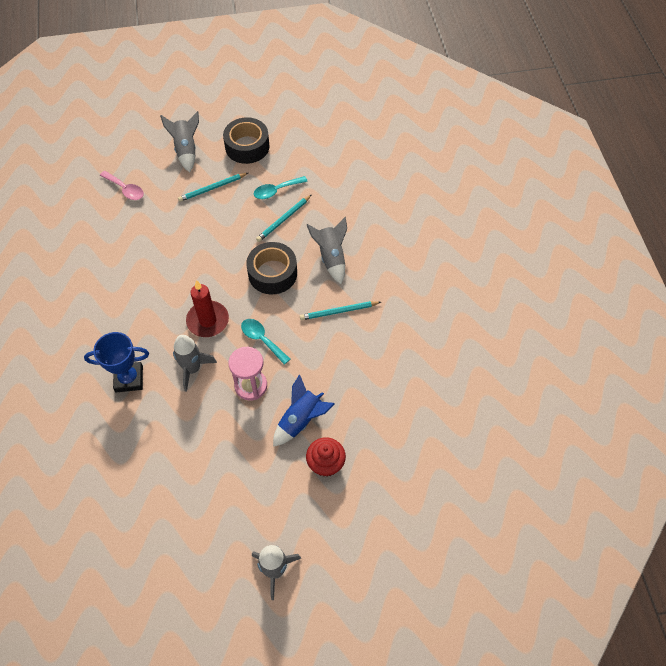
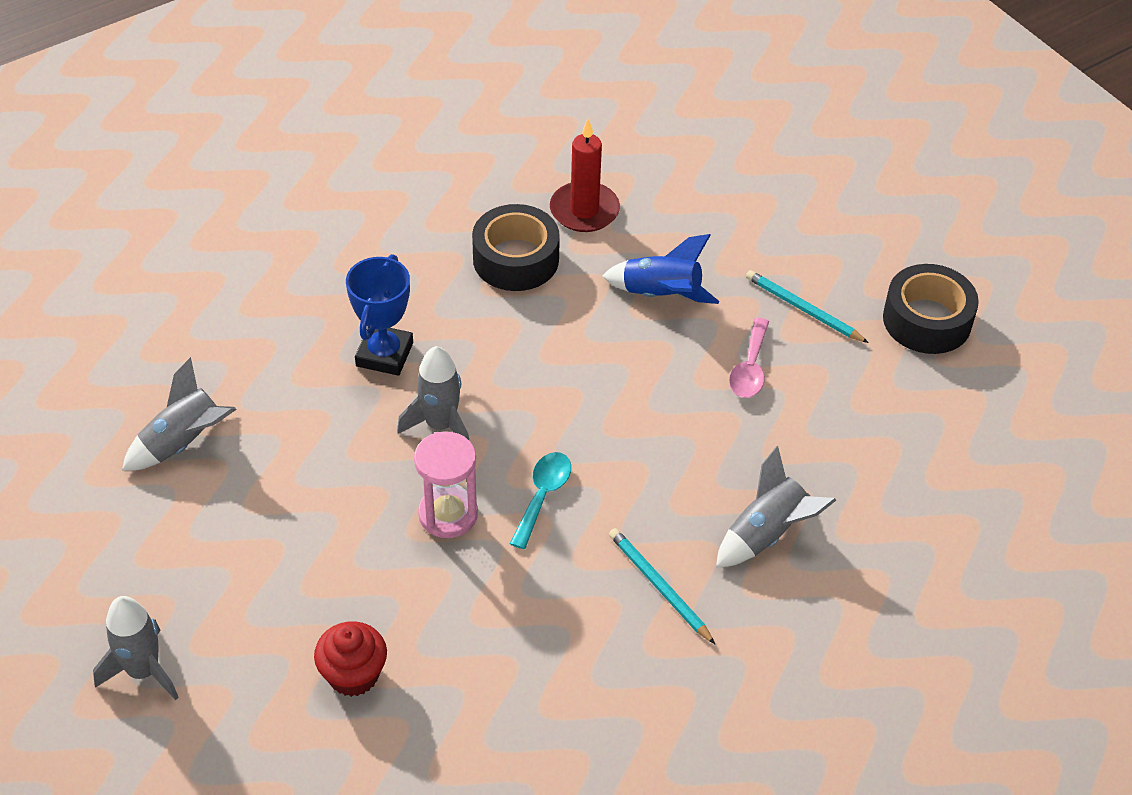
camera: 65 degrees right, 10 degrees down
blue trophy [84,332,149,392] -> blue trophy turned 45 degrees clockwise [346,254,413,376]
pink spoon [100,171,144,200] -> pink spoon moved to [729,318,769,398]
grey rocket [160,111,199,172] -> grey rocket moved to [122,357,237,471]
red candle [186,280,229,337] -> red candle moved to [550,119,620,232]
black tape [246,242,297,294] -> black tape moved to [472,204,560,291]
turquoise spoon [254,176,308,199] -> none
turquoise pencil [256,194,312,242] -> none
blue rocket [273,374,335,447] -> blue rocket moved to [602,234,719,304]

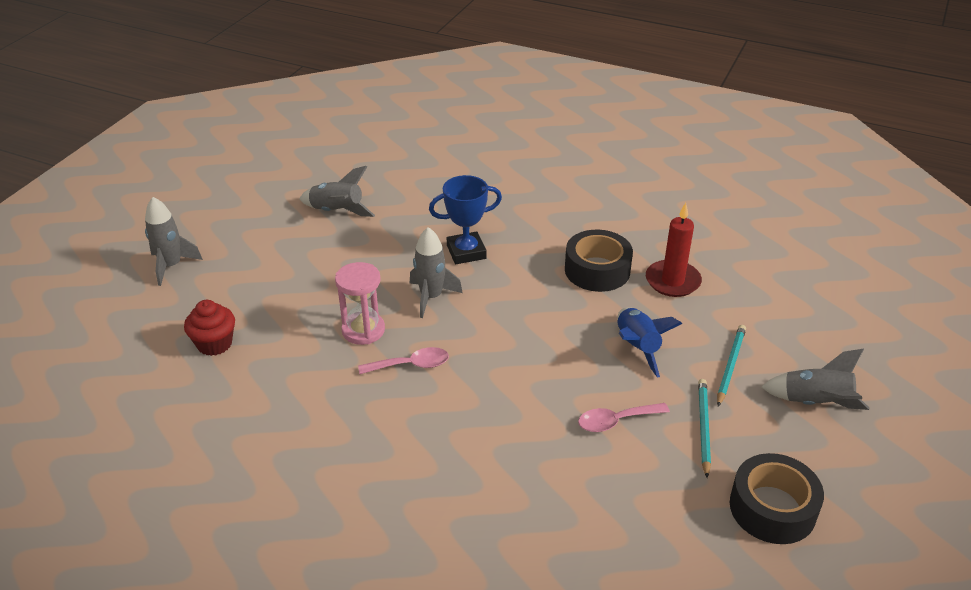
camera: 60 degrees right, 10 degrees down
turquoise spoon [510,452,571,549] -> pink spoon [358,347,449,374]
turquoise pencil [609,528,715,644] -> turquoise pencil moved to [717,325,746,406]
grey rocket [716,446,836,568] -> grey rocket moved to [761,349,869,410]

